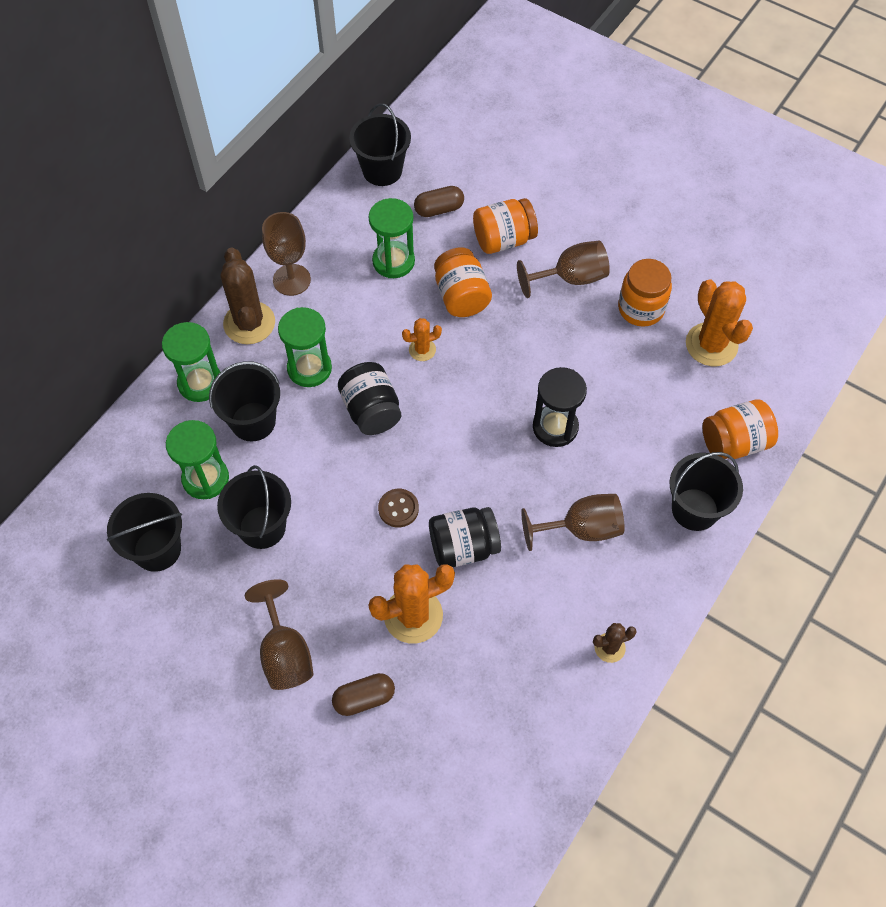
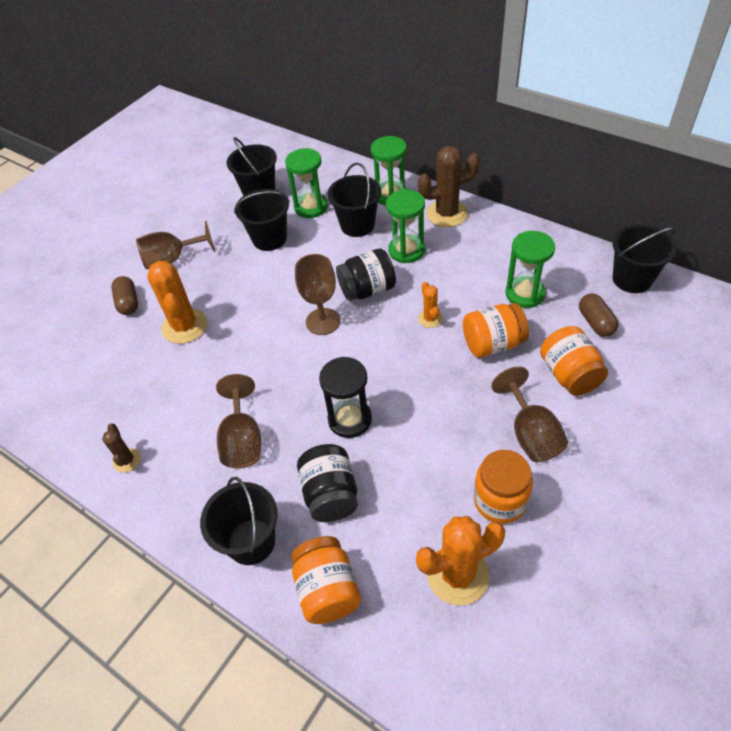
camera: 95 degrees right, 10 degrees down
brown goblet [262,212,311,296] -> brown goblet moved to [295,254,340,335]
brown button [378,489,419,527] -> none
black jar [429,507,501,567] -> black jar moved to [297,444,358,522]

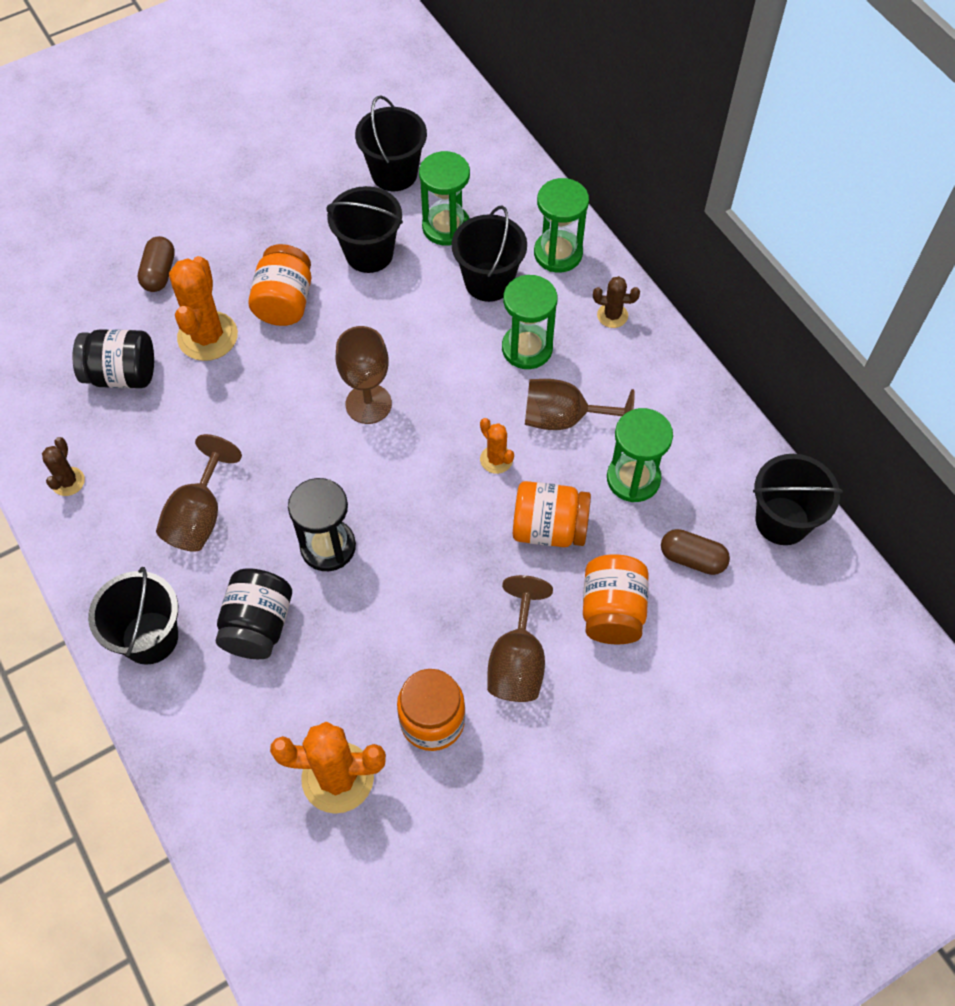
camera: 20 degrees right, 10 degrees up
brown goblet [136,221,215,269] -> brown goblet moved to [525,379,635,430]
orange jar [291,536,361,624] -> orange jar moved to [248,244,311,326]
black jar [336,249,396,301] -> black jar moved to [73,329,154,388]
brown cactus [418,146,480,227] -> brown cactus [593,276,640,328], size x0.52
orange cactus [418,282,443,328] -> orange cactus turned 45 degrees counterclockwise [480,418,514,474]
brown capsule [579,294,618,337] -> brown capsule turned 75 degrees counterclockwise [661,529,730,575]

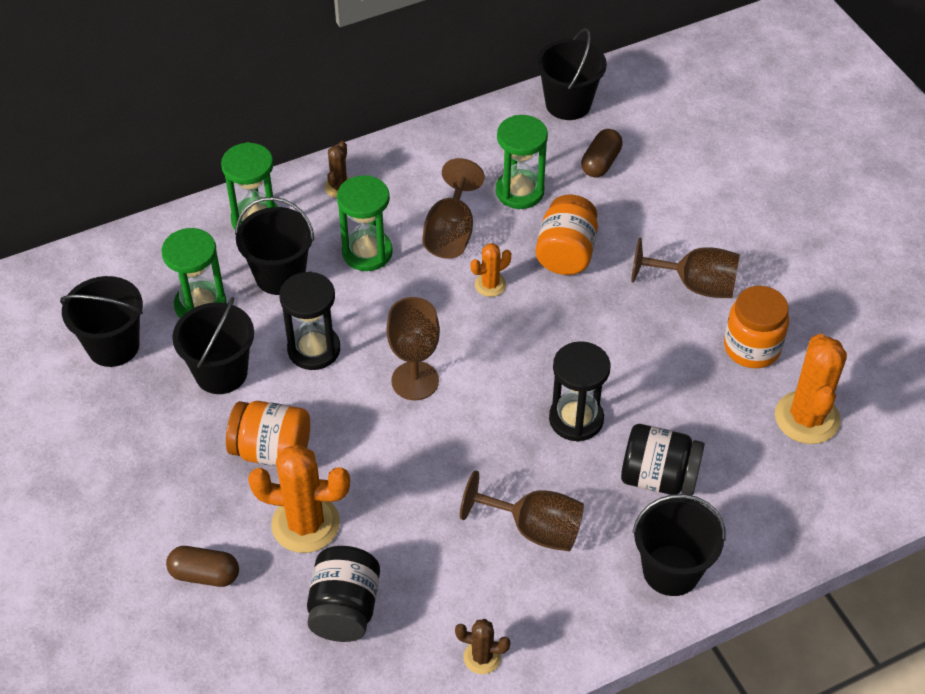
camera: 85 degrees left, 10 degrees down
orange jar [583,554,649,644] -> none
none -> black hourglass [279,271,340,370]

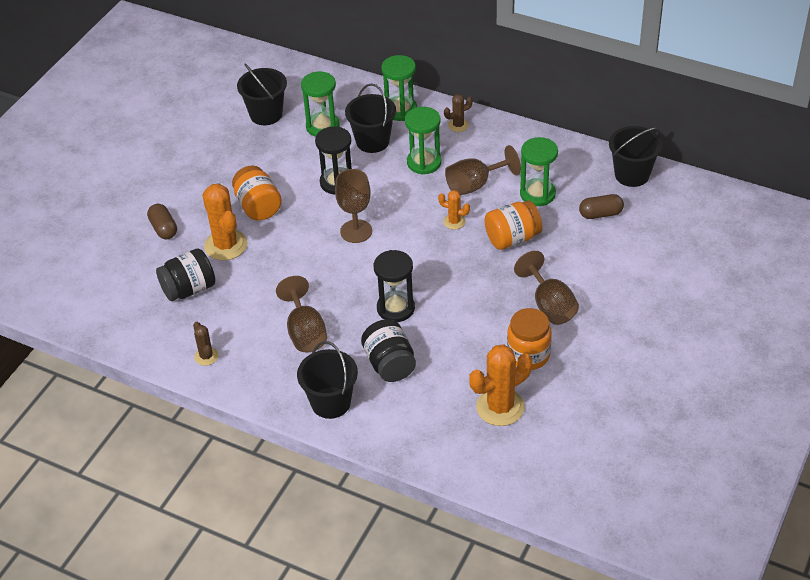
camera: 55 degrees right, 5 degrees down
black bucket [172,297,254,394] -> none

